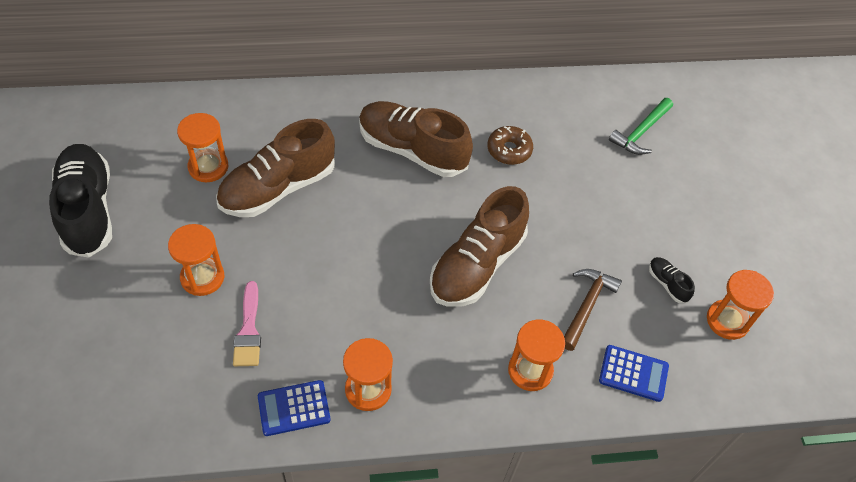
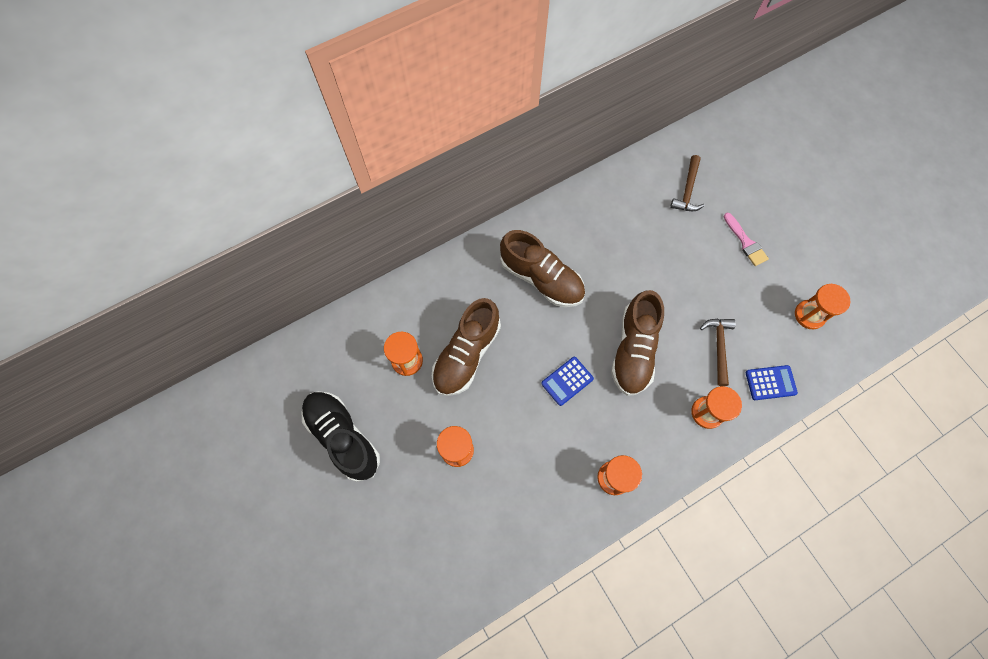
camera: 20 degrees left, 15 degrees up
pink brush [233,281,261,366] -> pink brush moved to [724,213,769,266]
blue calculator [258,380,331,436] -> blue calculator moved to [541,357,594,406]
brown shoe [359,101,473,177] -> brown shoe turned 150 degrees counterclockwise [500,230,585,307]
brown donut [487,126,533,165] -> none
green hammer [609,98,673,155] -> brown hammer [670,155,704,211]
black shoe [649,257,695,303] -> none

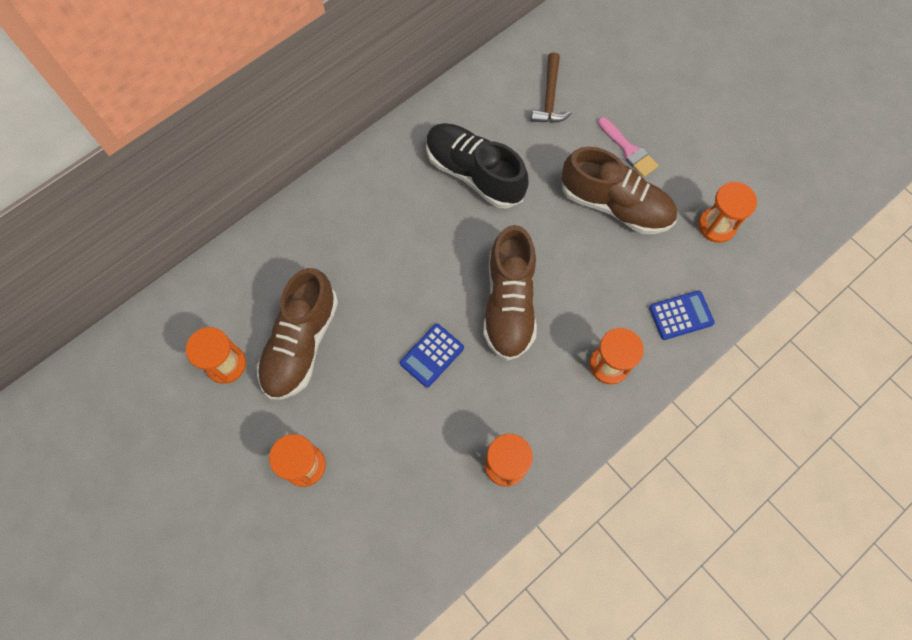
camera: 10 degrees left, 0 degrees up
black shoe [302,391,380,482] -> black shoe moved to [426,123,528,209]
brown shoe [500,230,585,307] -> brown shoe moved to [561,147,677,234]
brown hammer [700,319,736,386] -> none

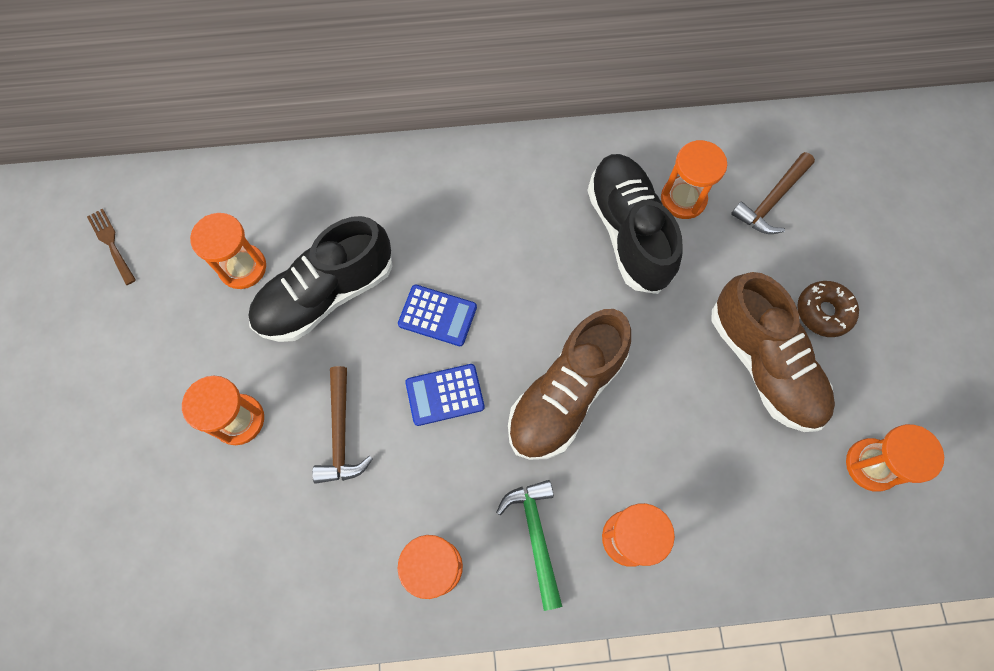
camera: 35 degrees right, 0 degrees up
brown shoe [257,268,338,400] -> black shoe [248,216,393,342]
pink brush [598,117,658,177] -> brown donut [797,281,859,337]
blue calculator [649,291,715,340] -> blue calculator moved to [398,284,477,346]
none -> brown fork [87,209,136,285]
none -> brown hammer [312,366,372,484]
none -> green hammer [496,480,562,611]
none -> orange hourglass [661,140,727,219]

